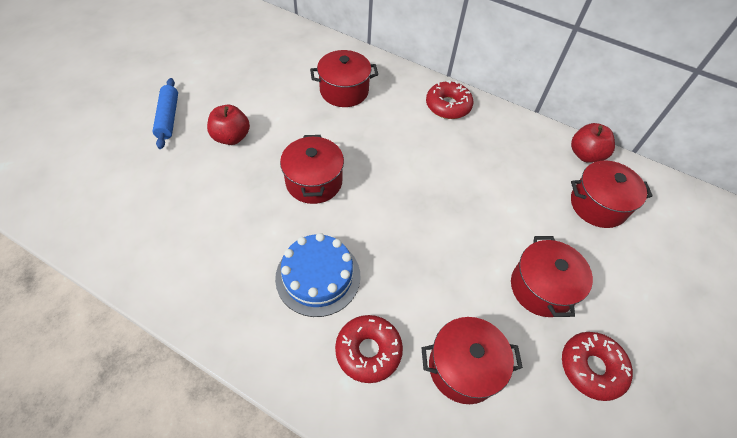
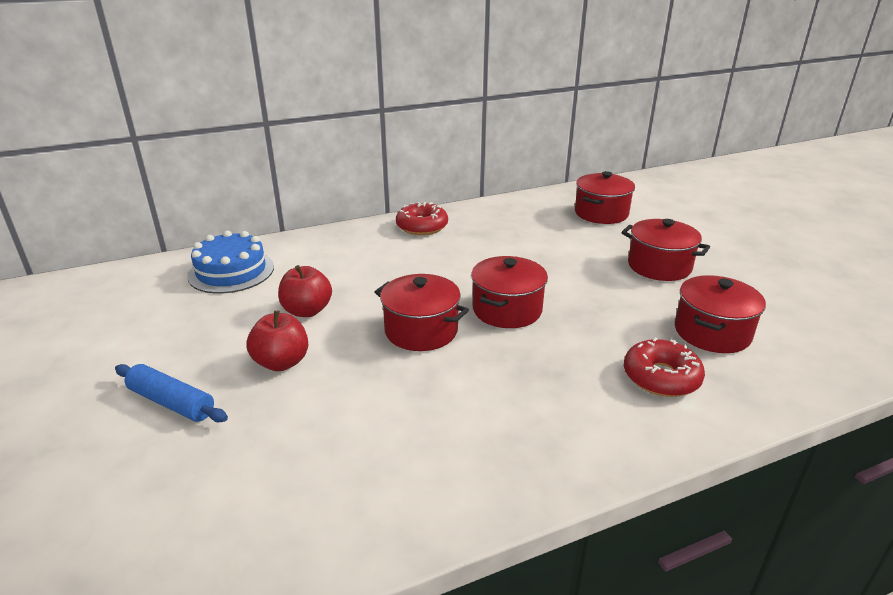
camera: 50 degrees left, 25 degrees down
blue cake [275,233,360,317] -> blue cake moved to [187,230,274,293]
red pot [310,50,378,107] -> red pot moved to [471,256,548,328]
red donut [562,332,633,401] -> none
red apple [571,123,615,163] -> red apple moved to [278,265,332,317]

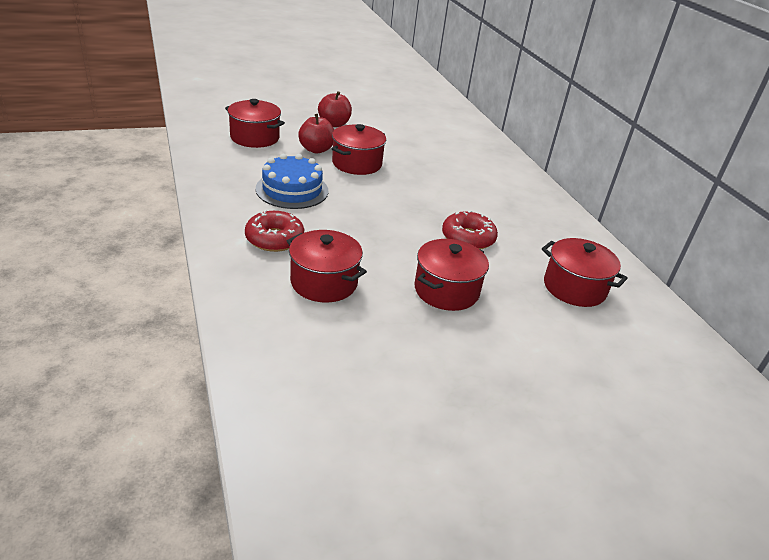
camera: 90 degrees right, 5 degrees up
blue rolling pin [115,364,228,422] -> none
blue cake [187,230,274,293] -> blue cake moved to [256,154,328,209]
red apple [278,265,332,317] -> red apple moved to [298,114,334,154]
red donut [396,202,448,235] -> red donut moved to [442,210,498,249]
red pot [471,256,548,328] -> red pot moved to [225,99,285,148]

